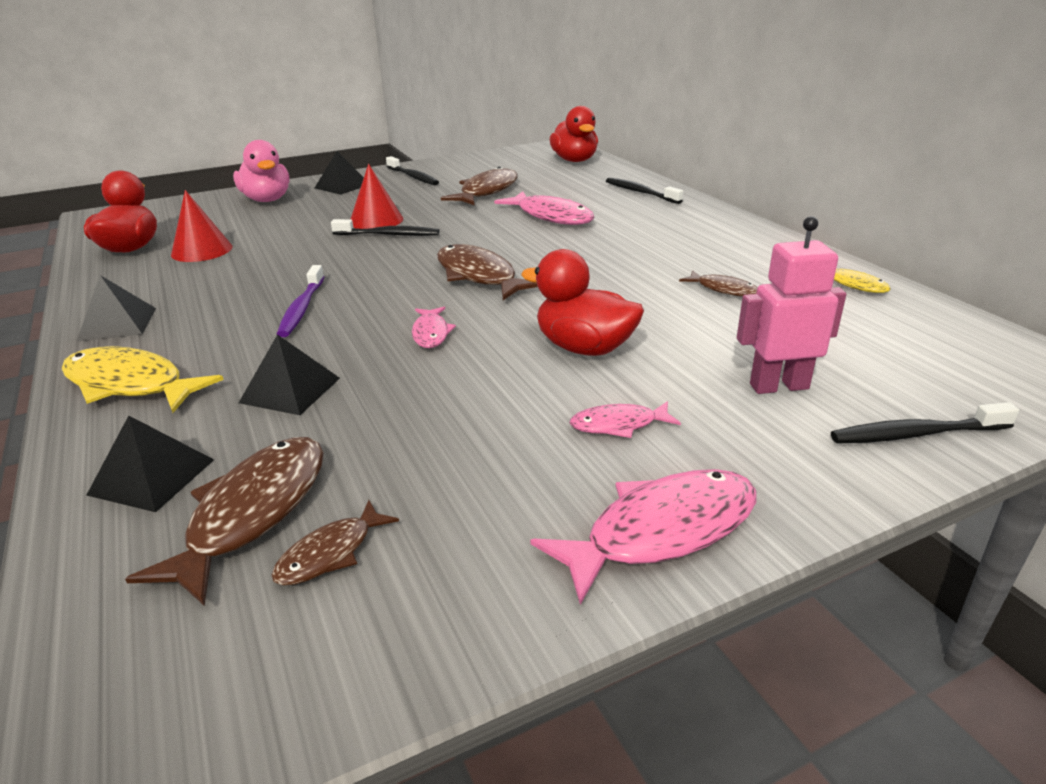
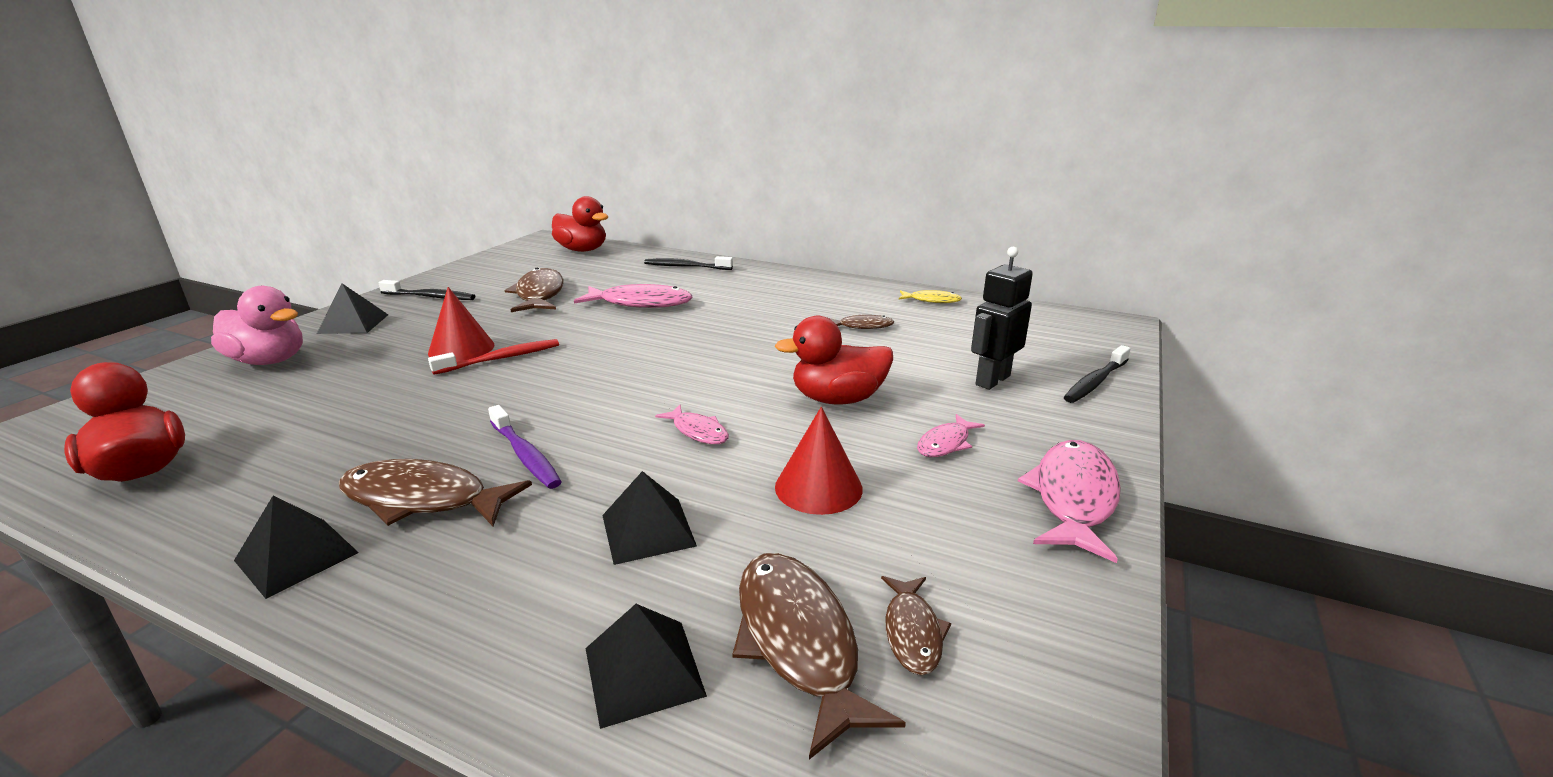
camera: 40 degrees left, 5 degrees down
yellow fish [61,346,224,413] -> none
red cone [171,190,232,262] -> red cone moved to [775,407,863,515]
black toothbrush [331,219,439,236] -> red toothbrush [428,339,559,375]
brown fish [437,244,538,300] -> brown fish moved to [339,459,532,526]
pink robot [737,216,846,394] -> black robot [971,247,1033,390]

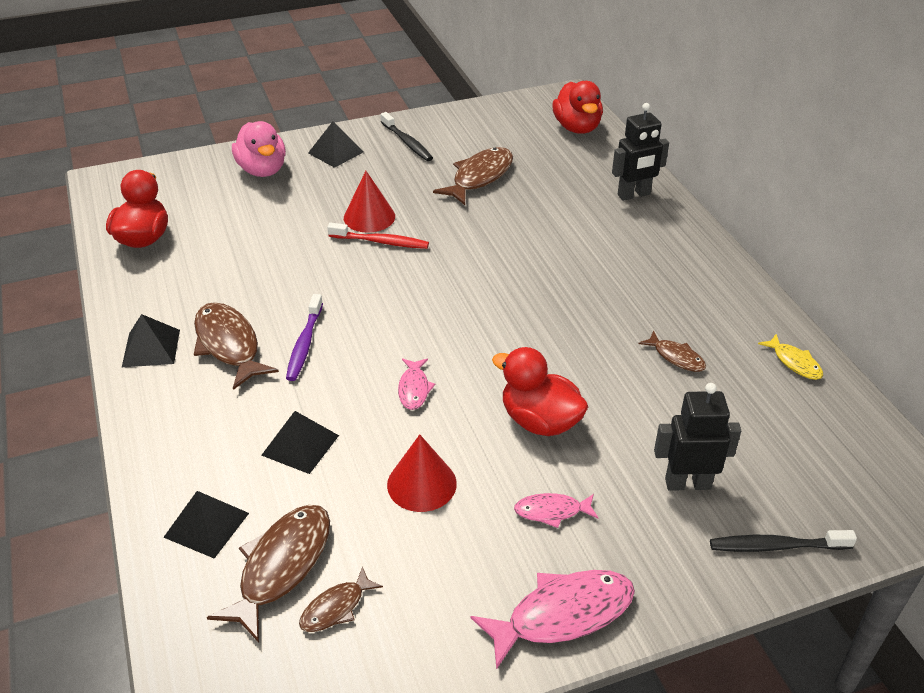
camera: 45 degrees right, 15 degrees up
pink fish [574,284,693,308] -> none
black toothbrush [644,256,733,270] -> black robot [612,103,669,201]

